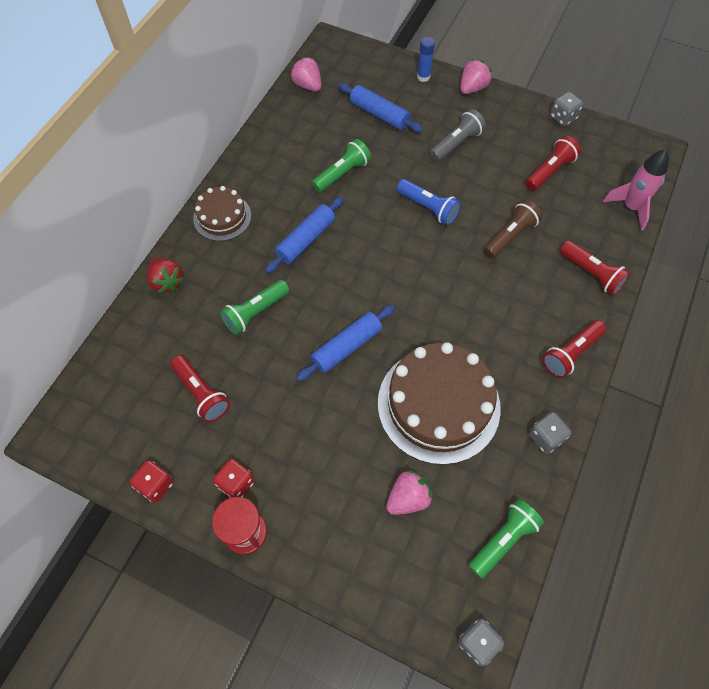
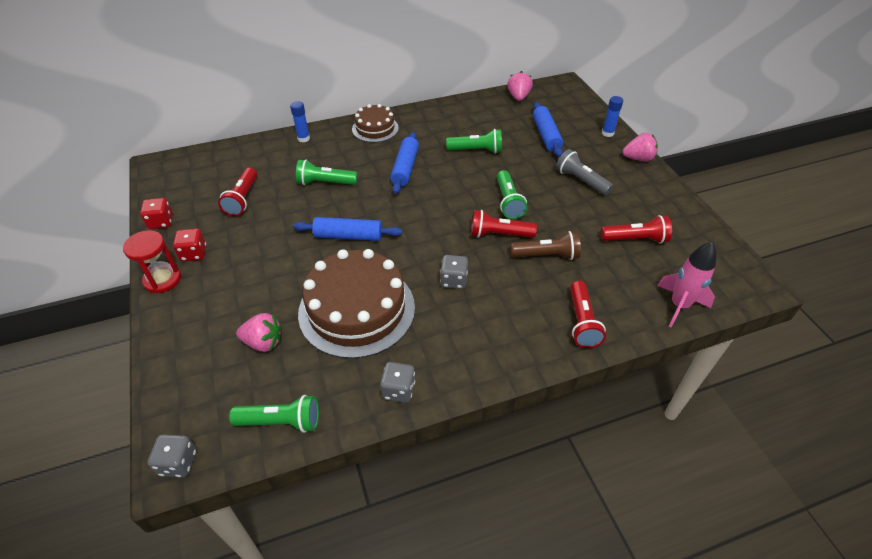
camera: 45 degrees right, 15 degrees down
red strawberry [147,258,184,293] -> blue glue stick [290,101,310,142]
blue rolling pin [265,197,343,273] -> blue rolling pin turned 75 degrees counterclockwise [390,132,419,194]
blue flashlight [397,179,461,225] -> green flashlight [497,170,527,219]
grey flashlight [430,109,486,162] -> grey flashlight turned 135 degrees counterclockwise [556,149,613,195]
red flashlight [542,320,606,378] -> red flashlight moved to [471,210,537,238]
grey dice [550,92,584,127] -> grey dice moved to [440,255,468,289]

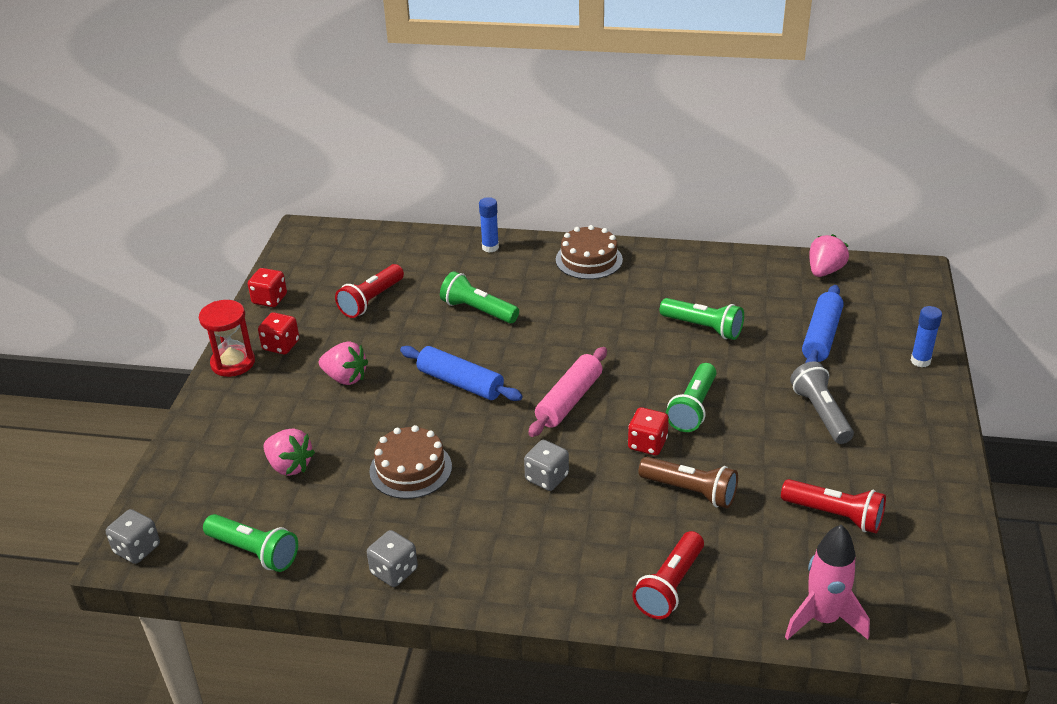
camera: 30 degrees right, 10 degrees down
brown cake [298,249,415,359] -> brown cake [369,425,452,499], size x0.54
blue rolling pin [390,132,419,194] -> none
red flashlight [471,210,537,238] -> red dice [628,407,669,455]
pink strawberry [623,133,658,161] -> pink strawberry moved to [319,341,368,385]
none -> pink rolling pin [528,347,607,437]

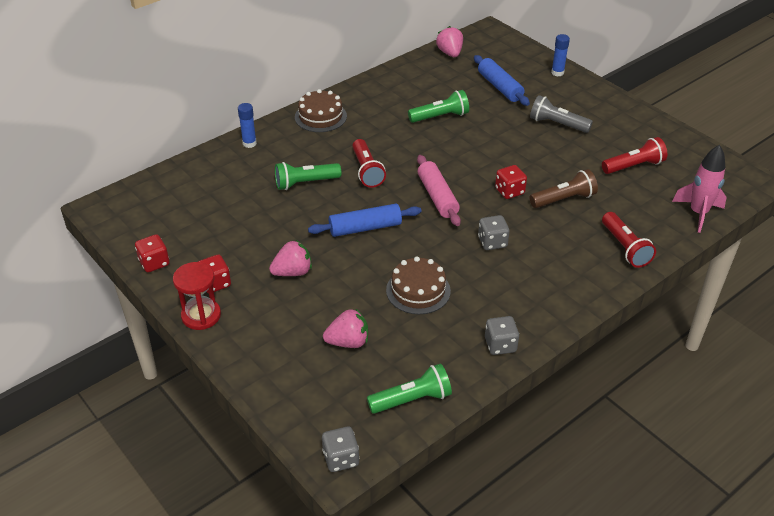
camera: 50 degrees left, 5 degrees up
red flashlight [335,264,404,318] -> red flashlight moved to [352,139,386,188]
green flashlight [666,363,717,432] -> none

